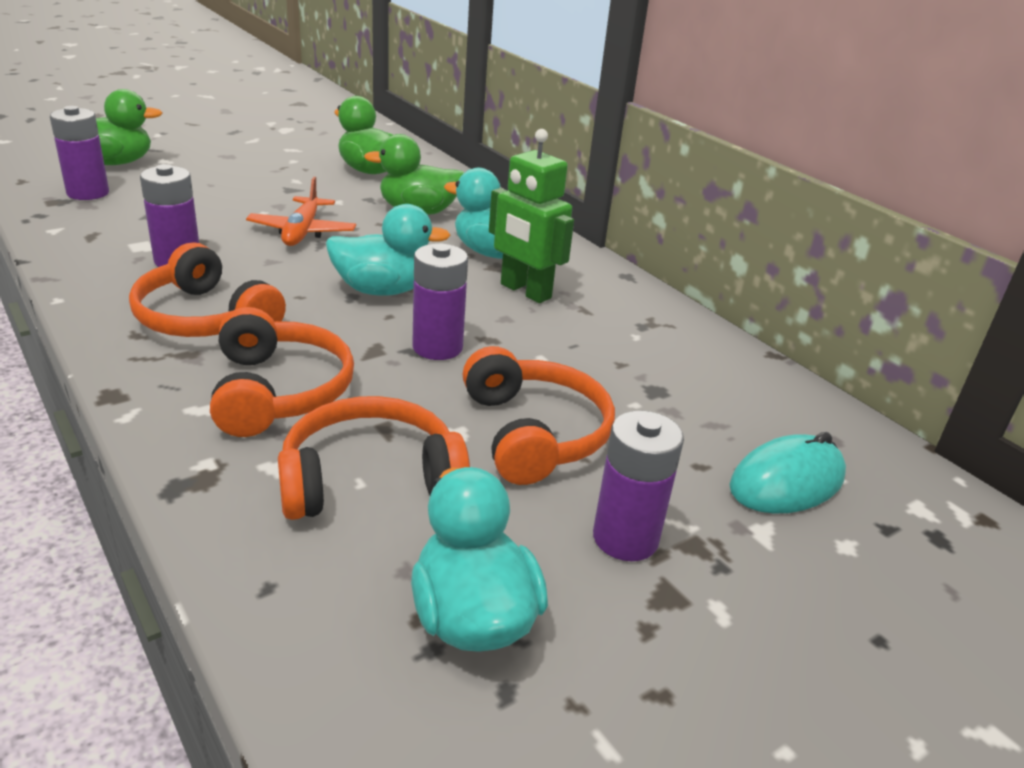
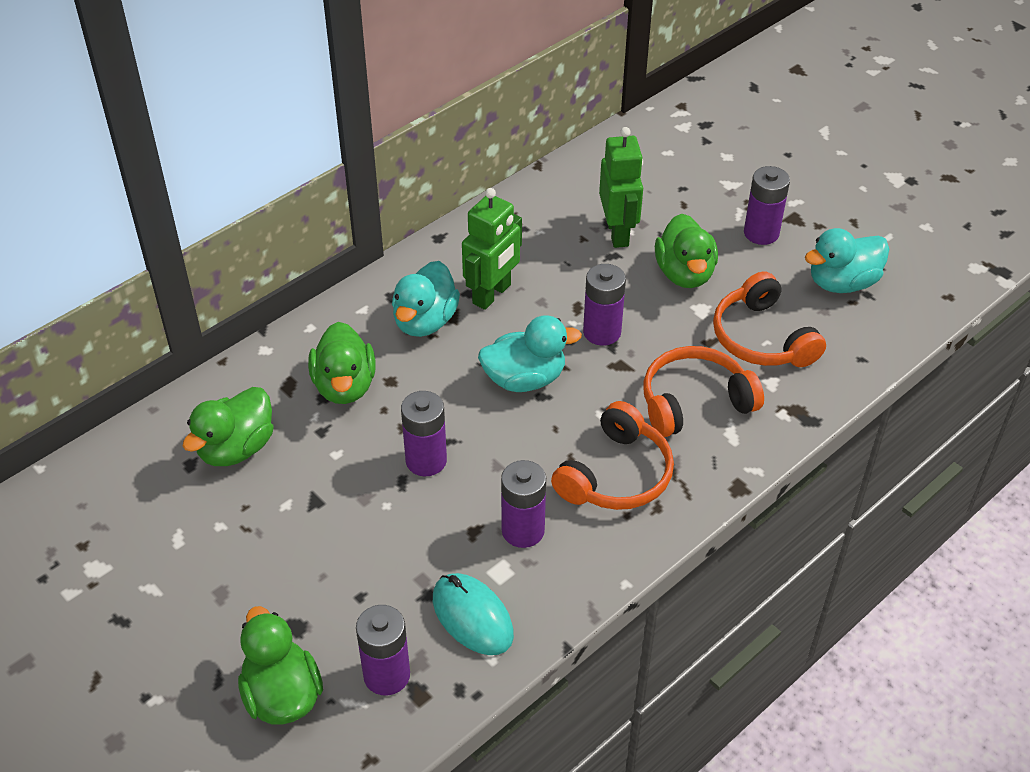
camera: 95 degrees left, 15 degrees up
orange plane [246,177,356,246] -> purple battery [401,391,447,476]
turquoise duck [326,204,451,296] -> turquoise duck turned 90 degrees clockwise [478,315,582,392]
orange headphones [463,346,615,485] -> green duck [655,214,718,288]
turquoise mouse [729,432,846,514] -> turquoise mouse moved to [433,573,514,655]
none -> green robot [599,127,643,248]

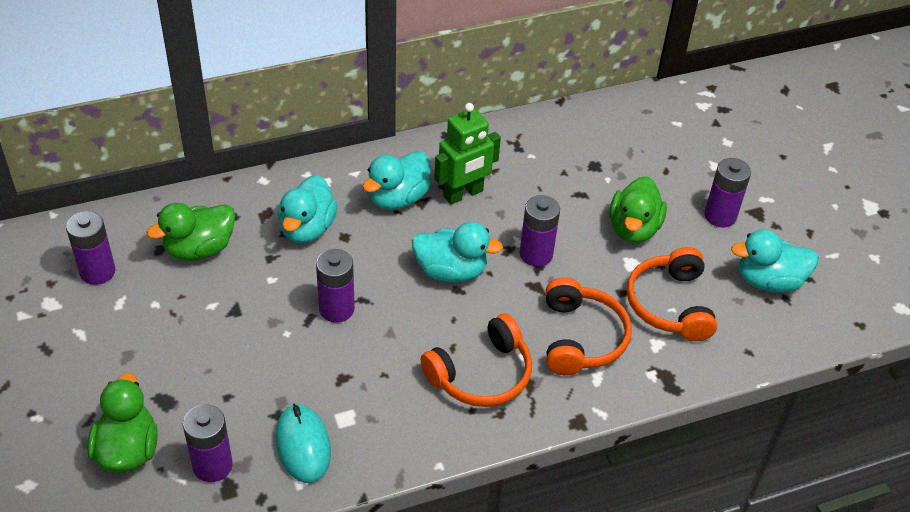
camera: 20 degrees right, 0 degrees up
green duck [308,322,375,404] -> turquoise duck [278,175,338,243]
purple battery [501,460,546,548] -> purple battery moved to [66,211,116,285]
green robot [599,127,643,248] -> none
orange headphones [643,346,764,437] -> orange headphones turned 90 degrees clockwise [546,277,632,375]

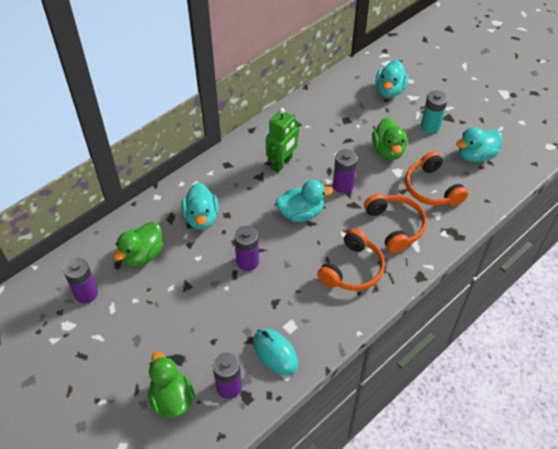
camera: 20 degrees left, 5 degrees up
turquoise duck [362,151,431,210] -> turquoise duck moved to [375,60,409,98]
purple battery [704,158,751,227] -> turquoise battery [421,90,448,134]

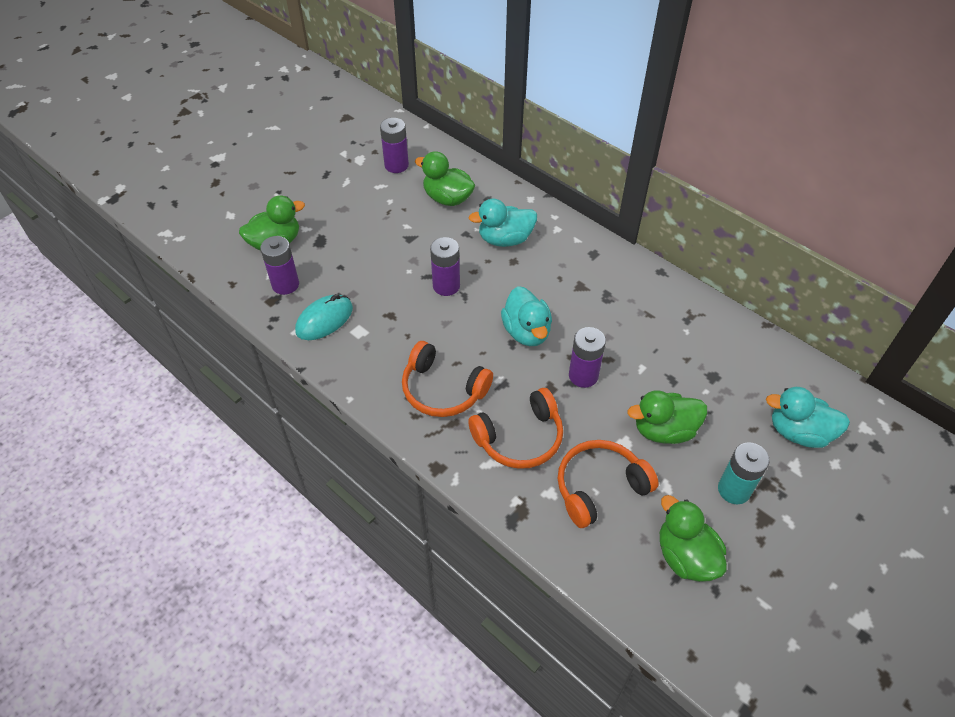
camera: 85 degrees right, 0 degrees up
green robot [266,108,299,173] -> none
turquoise duck [456,127,503,162] -> green duck [660,495,727,582]

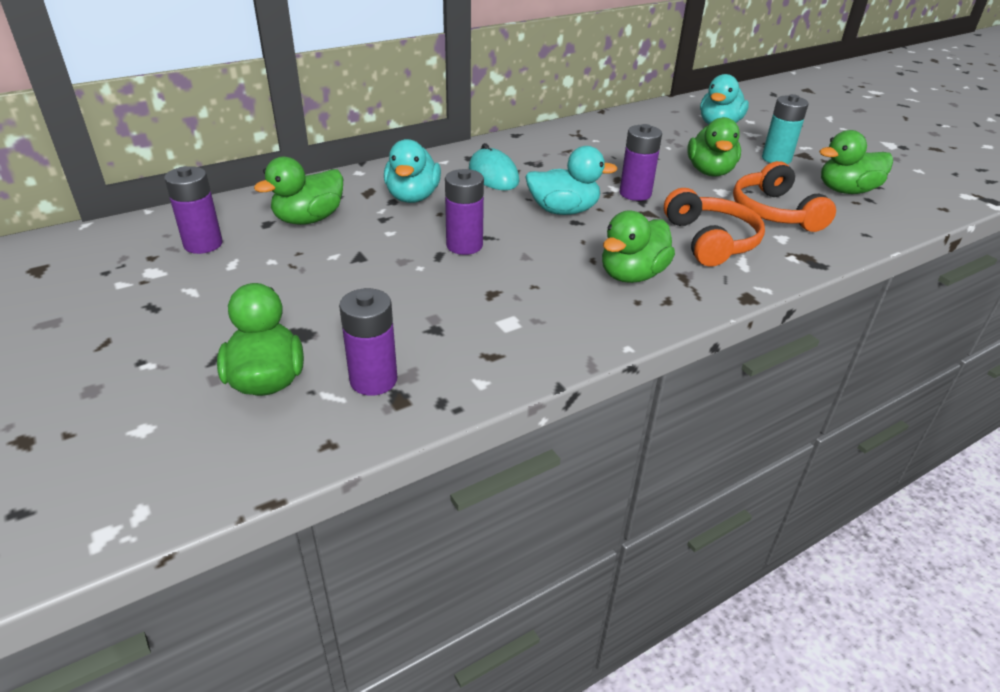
camera: 75 degrees left, 15 degrees down
turquoise mouse [295,294,353,340] -> turquoise mouse moved to [469,143,519,190]
orange headphones [402,341,493,417] -> green duck [602,211,675,283]

